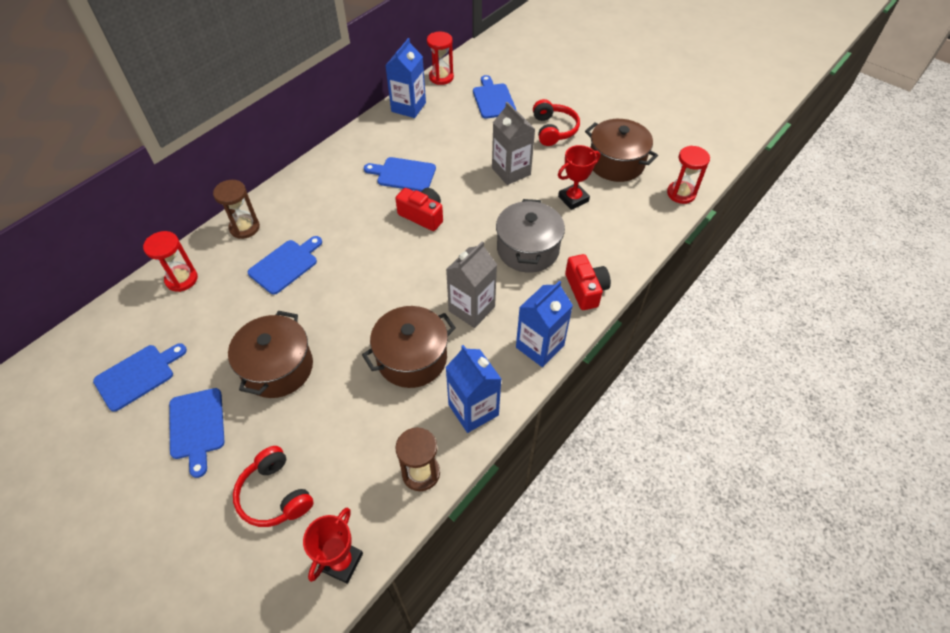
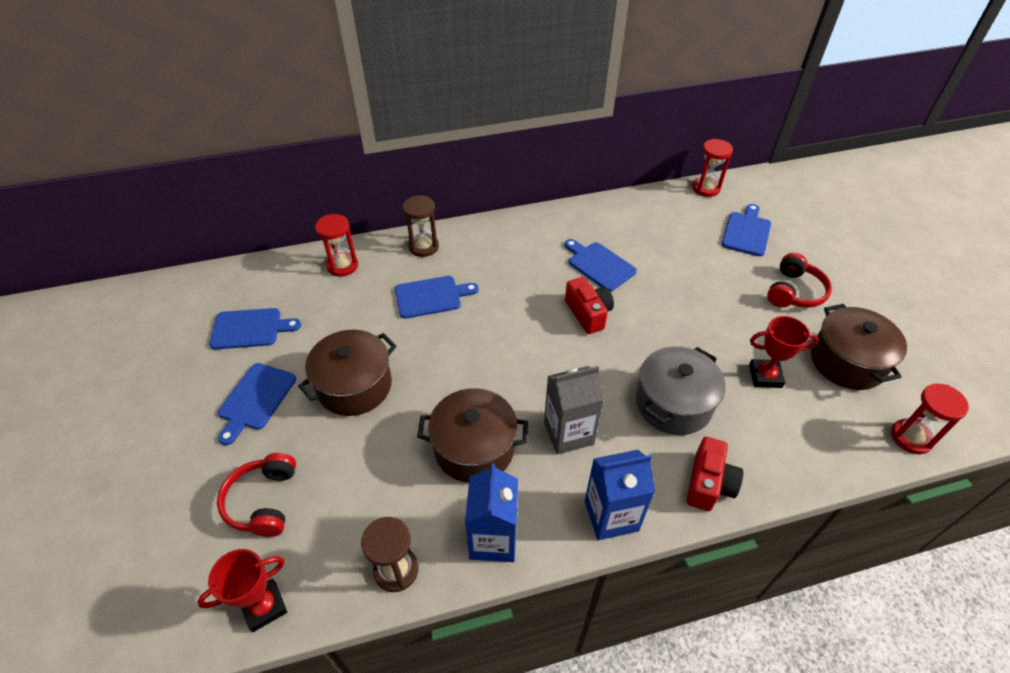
camera: 35 degrees right, 5 degrees down
blue carton [385,38,426,118] -> none
grey carton [492,102,535,185] -> none

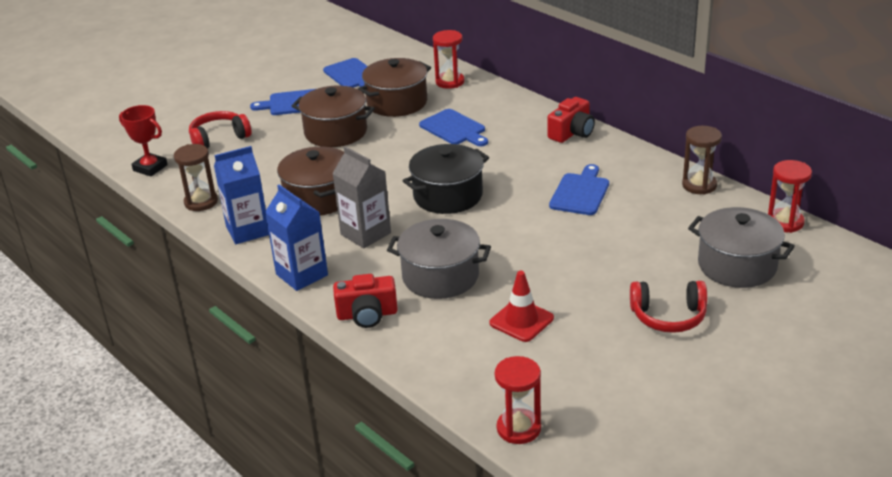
camera: 65 degrees right, 15 degrees down
brown hourglass [403,195,439,257] -> brown hourglass moved to [682,126,722,195]
red camera [565,277,614,334] -> red camera moved to [548,97,595,143]
blue cutting board [722,204,771,256] -> grey pot [688,207,795,288]
red trophy [749,316,819,388] -> red traffic cone [489,271,554,342]
brown pot [811,304,907,390] -> brown pot moved to [358,58,431,117]
none -> black pot [403,144,489,214]

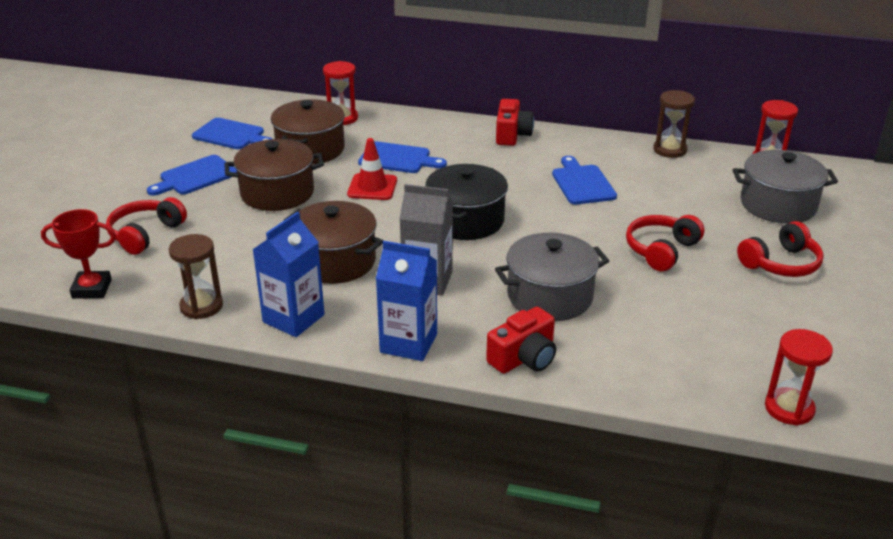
camera: 35 degrees left, 0 degrees up
red traffic cone [489,271,554,342] -> red traffic cone moved to [347,138,397,200]
none -> red headphones [626,215,704,271]

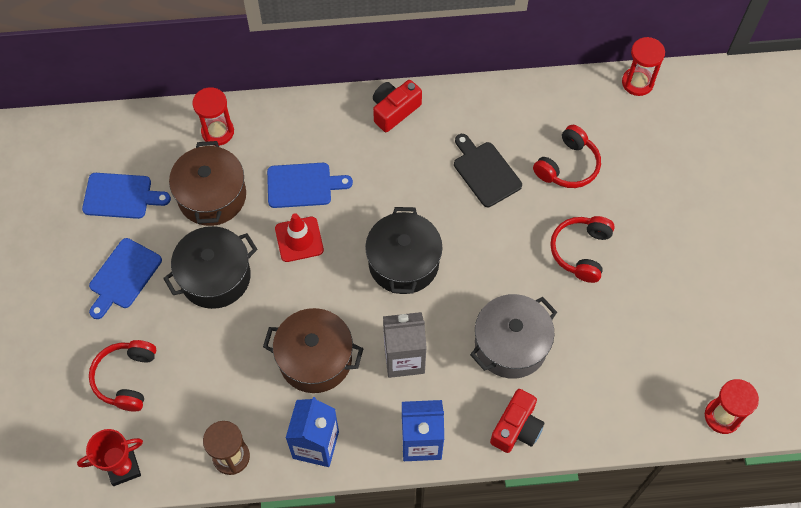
camera: 20 degrees left, 30 degrees up
brown pot [225,139,324,211] -> black pot [163,226,257,309]
red camera [496,99,534,146] -> red camera turned 120 degrees counterclockwise [373,80,422,132]
blue cutting board [552,156,617,204] -> black cutting board [454,134,522,207]
brown hourglass [653,90,695,158] -> none
grey pot [733,150,838,224] -> none
red headphones [737,221,824,277] -> red headphones moved to [533,125,601,188]

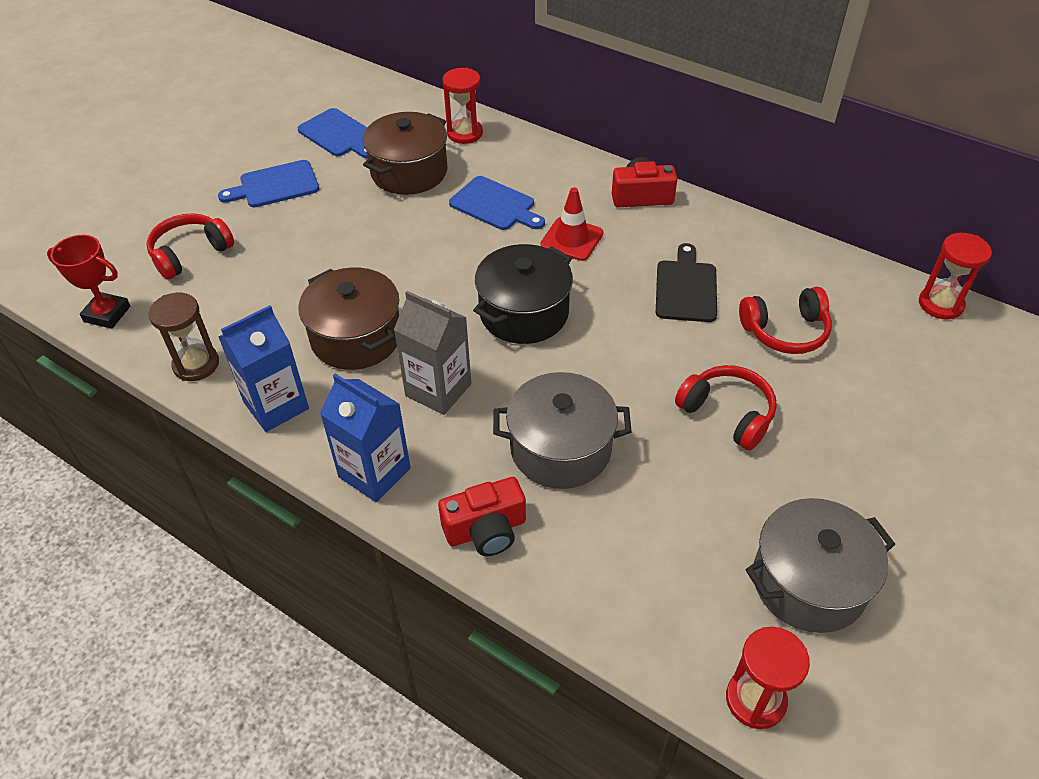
camera: 40 degrees right, 15 degrees down
black pot [163,226,257,309] -> none
red traffic cone [275,213,324,262] -> red traffic cone moved to [540,187,603,261]
red headphones [550,216,615,283] -> red headphones turned 75 degrees clockwise [675,365,777,450]
none -> grey pot [745,498,895,633]

